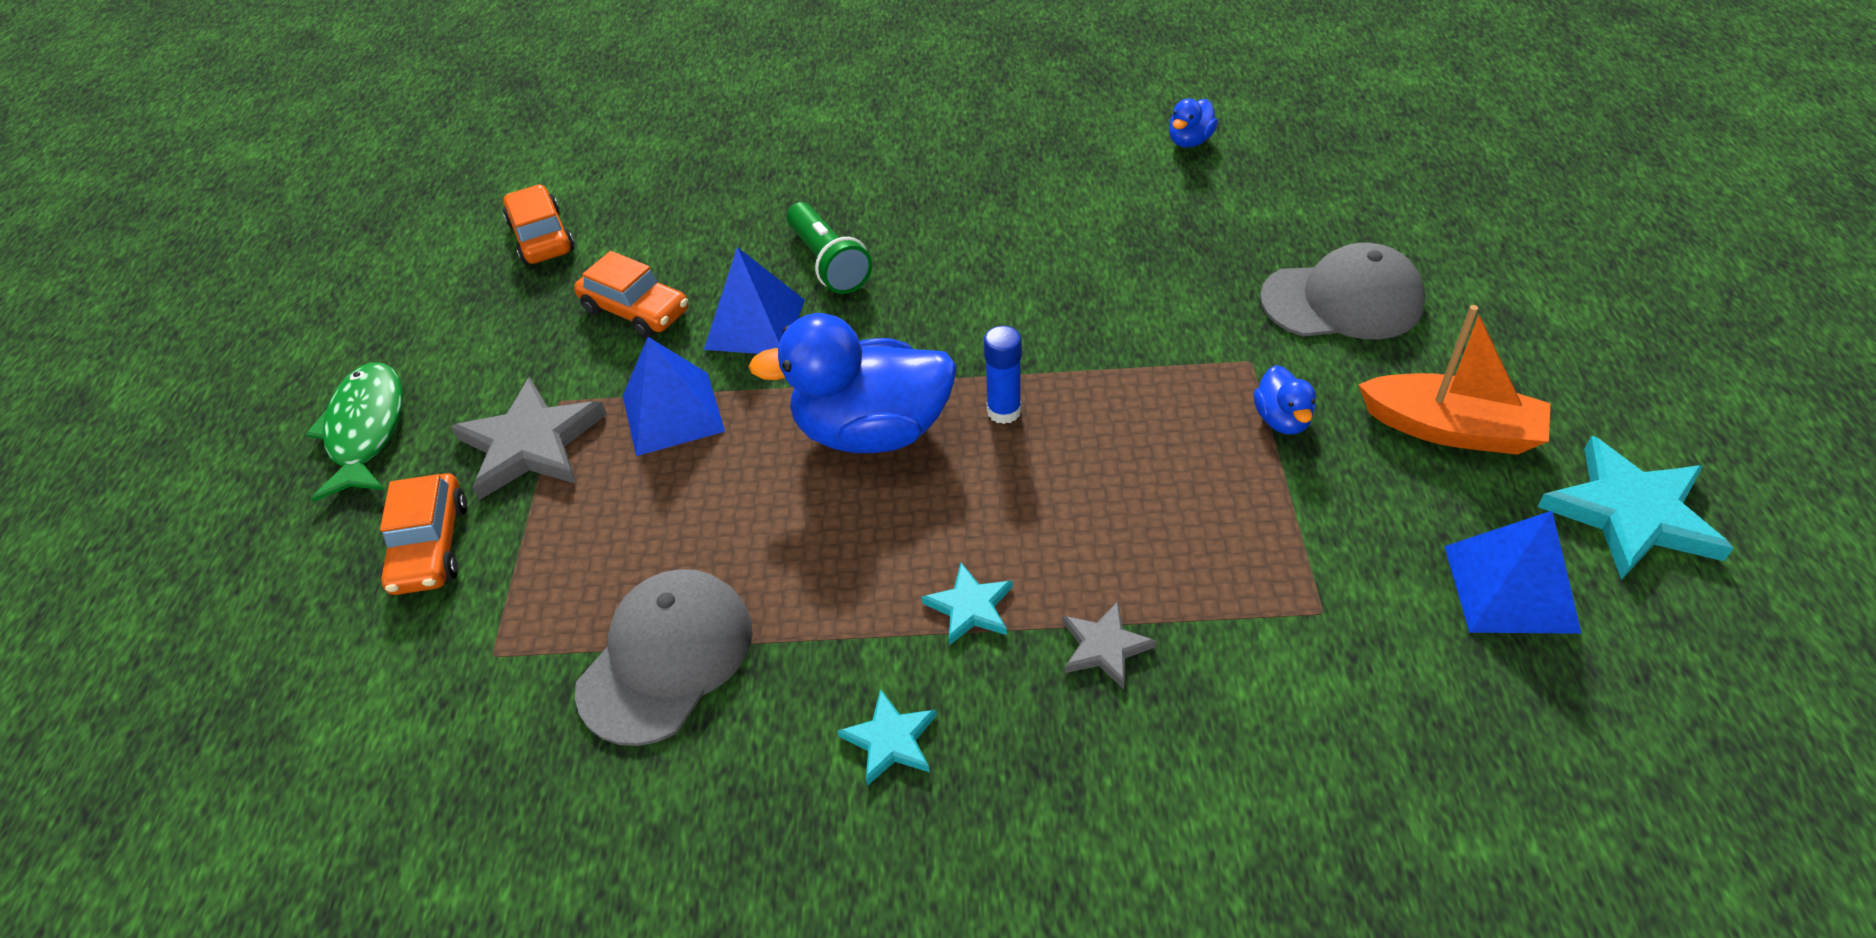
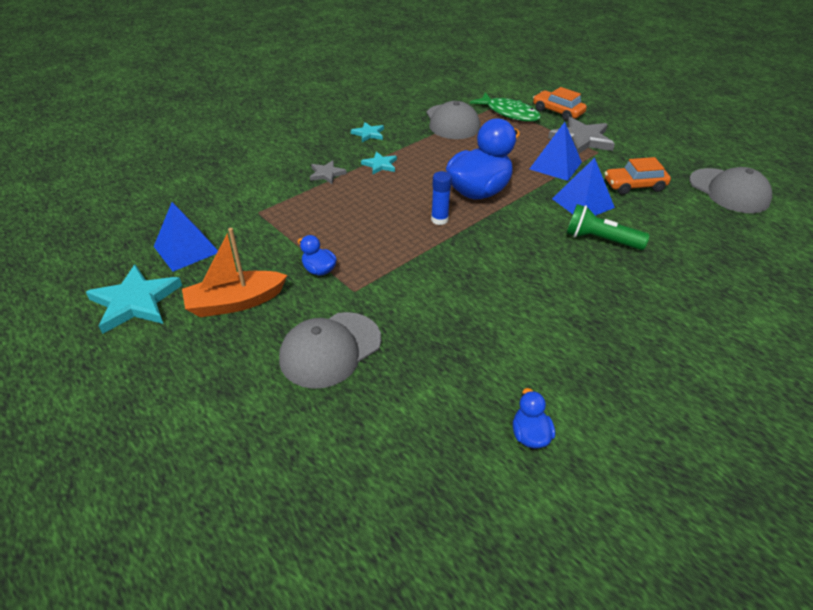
camera: 135 degrees right, 5 degrees down
green fish [305,362,403,502] -> green fish moved to [470,92,541,122]
orange car [503,184,575,265] -> grey cap [689,167,772,213]

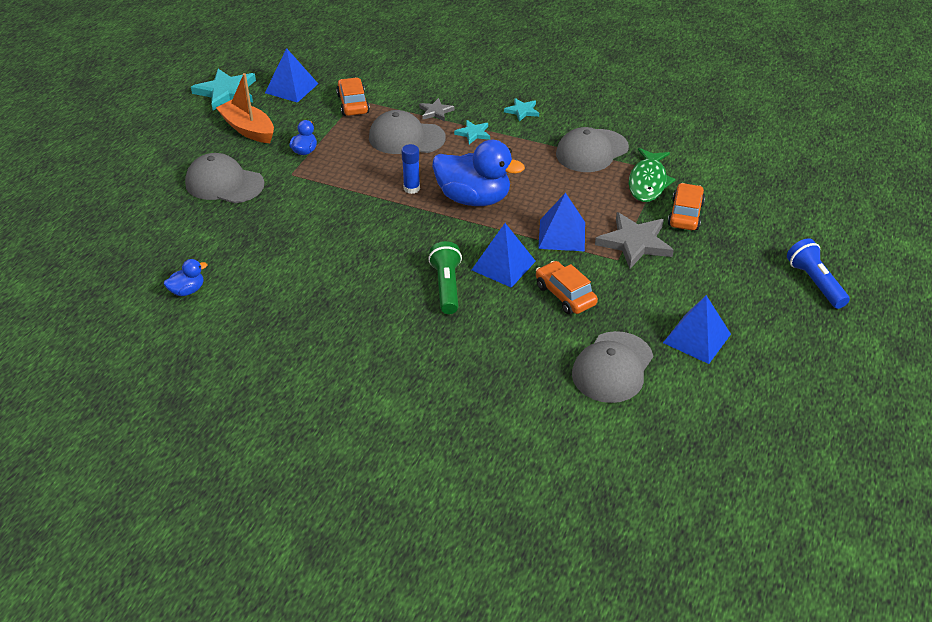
camera: 65 degrees right, 0 degrees up
none -> orange car [336,77,370,116]
none -> grey cap [369,110,446,154]
none -> blue pyramid [663,295,731,364]
none -> blue flashlight [787,238,850,309]

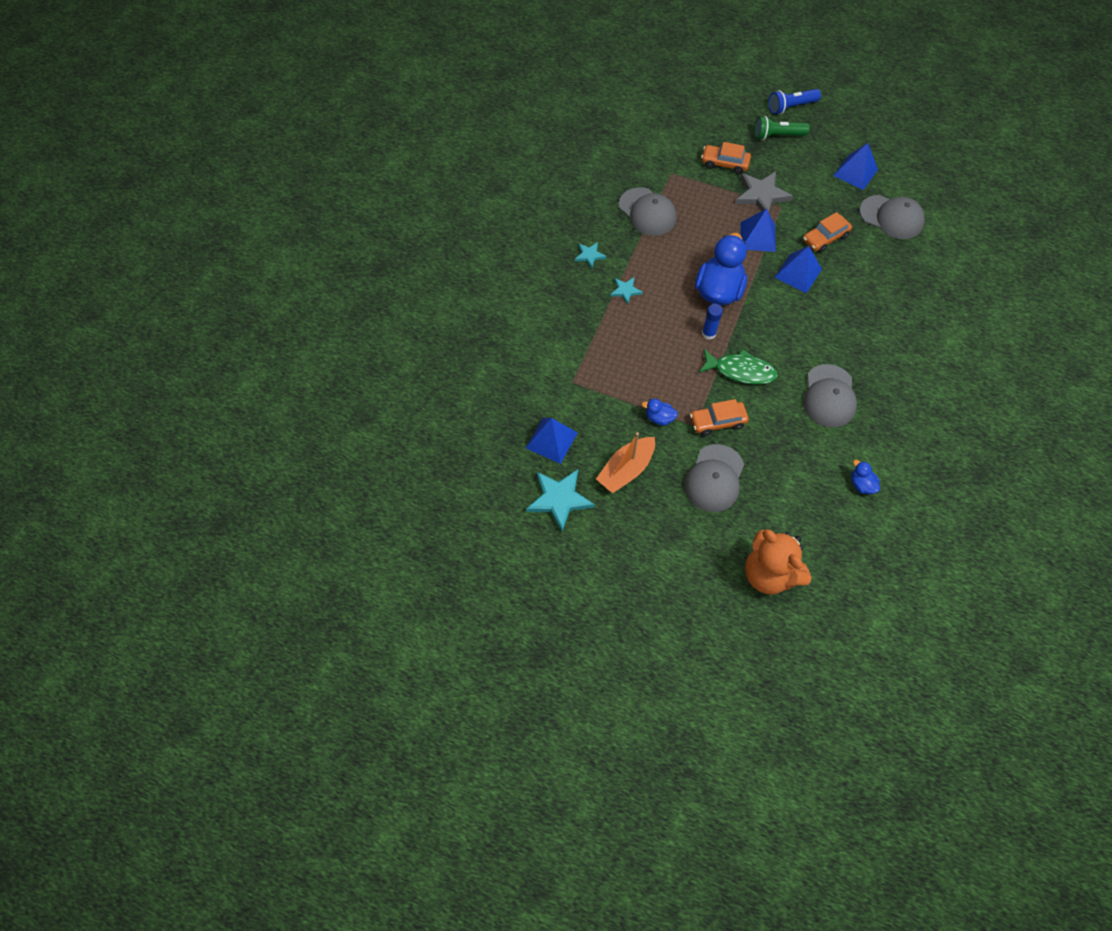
camera: 90 degrees left, 20 degrees up
orange car [336,77,370,116] -> orange car moved to [690,399,749,436]
grey cap [369,110,446,154] -> grey cap moved to [803,364,857,427]
grey star [419,98,455,121] -> none
green flashlight [428,241,462,314] -> green flashlight moved to [754,116,810,140]
green fish [629,148,676,202] -> green fish moved to [699,349,778,384]
none -> orange teddy bear [745,529,812,595]

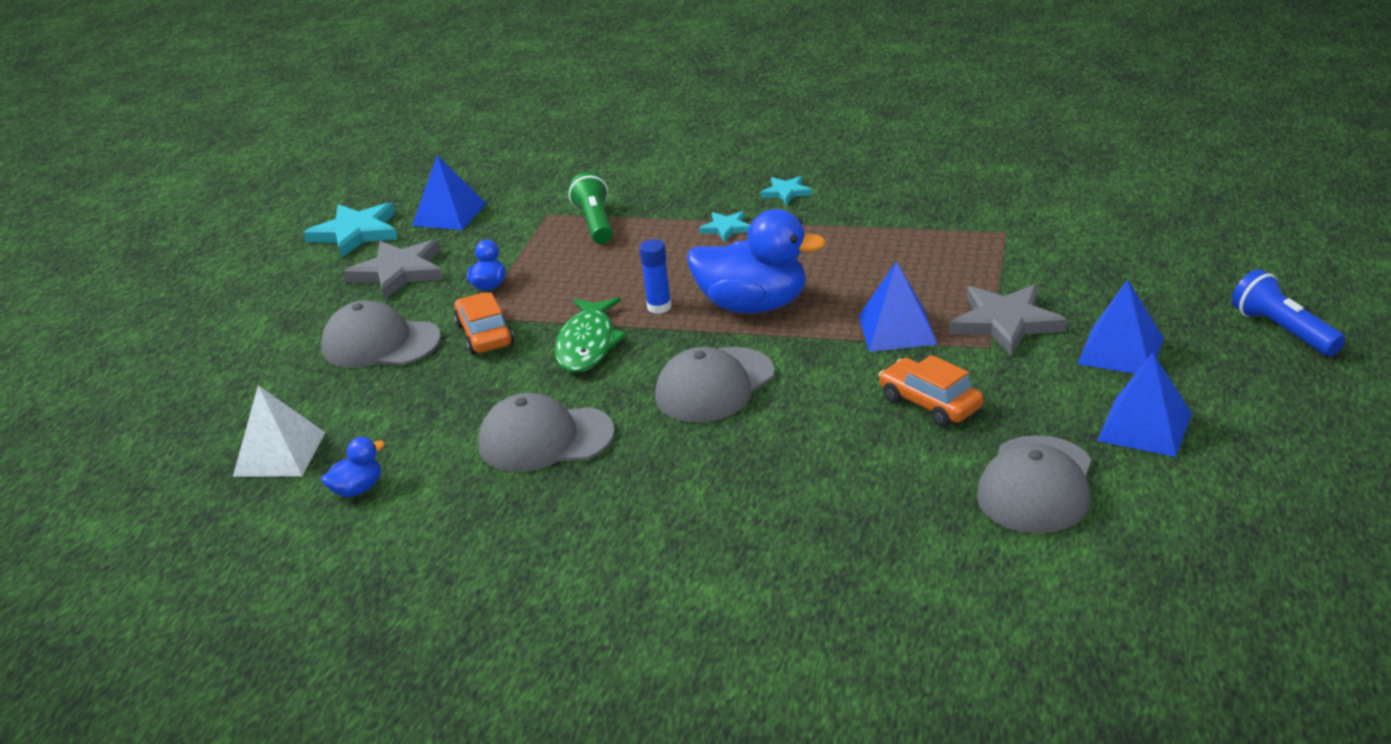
camera: 85 degrees right, 30 degrees down
orange boat [596,432,655,493] -> grey star [344,239,444,300]
grey cap [619,187,677,236] -> grey cap moved to [655,347,775,422]
orange car [701,142,751,174] -> none
orange teddy bear [745,529,812,595] -> none
green flashlight [754,116,810,140] -> green flashlight moved to [568,172,613,244]
blue pyramid [774,246,822,293] -> blue pyramid moved to [1078,279,1164,374]
none -> white pyramid [233,385,326,477]

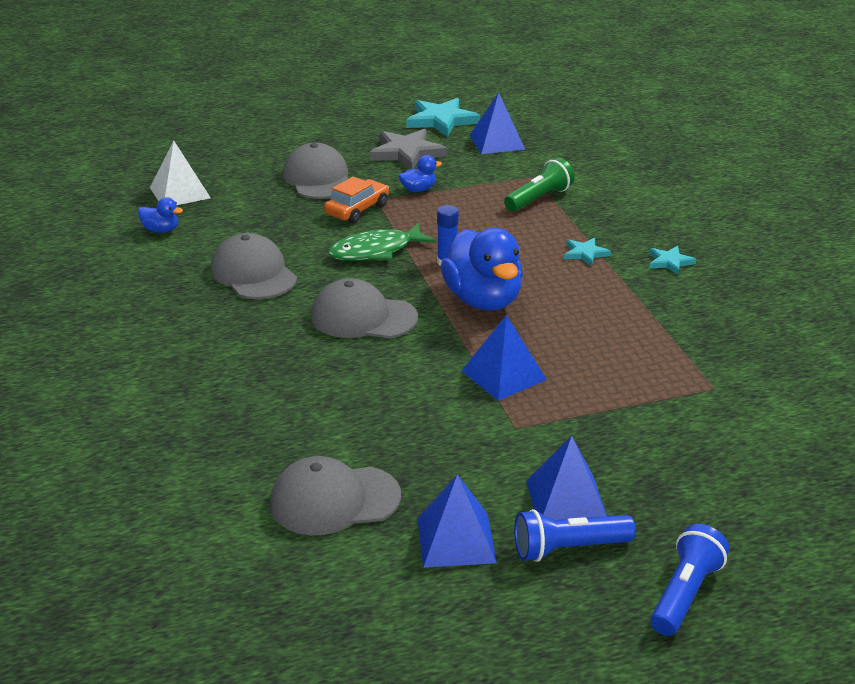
camera: 55 degrees right, 0 degrees up
orange car [879,355,983,427] -> none
grey star [949,284,1067,356] -> none
none -> blue flashlight [514,509,636,562]

